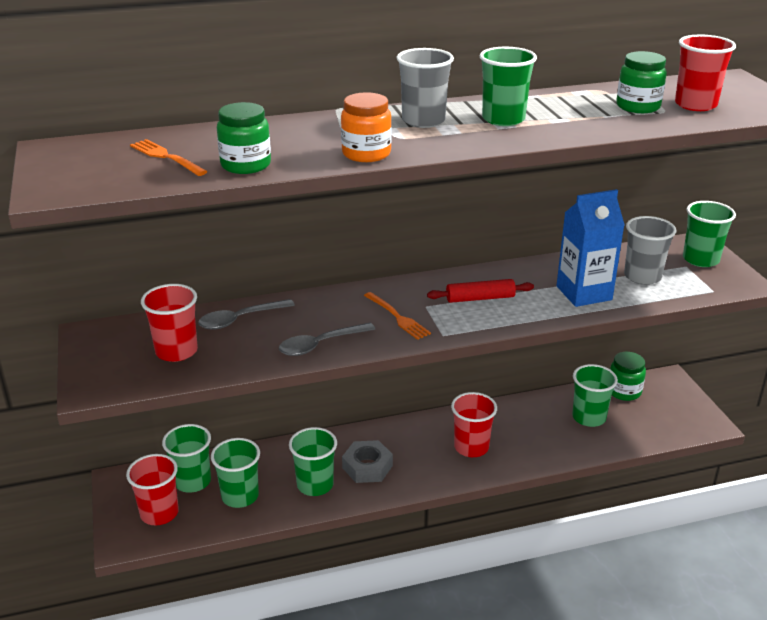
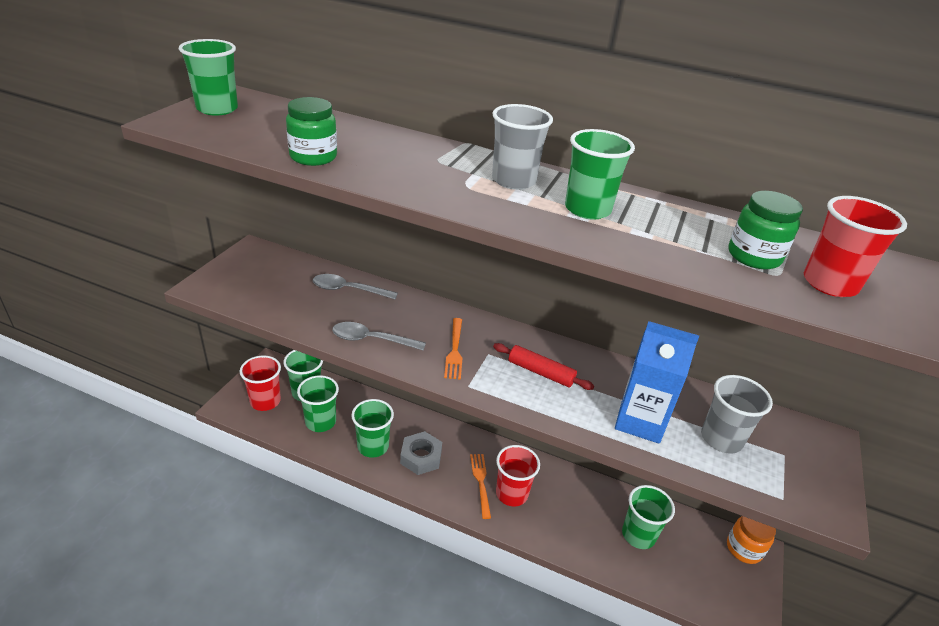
camera: 35 degrees right, 5 degrees up
orange fork [130,139,208,176] -> orange fork moved to [470,454,491,519]
red cup [141,284,198,362] -> none
orange jar [341,92,392,162] -> orange jar moved to [727,516,776,564]
green jar [610,352,646,401] -> none
green cup [683,201,736,267] -> green cup moved to [179,39,238,116]

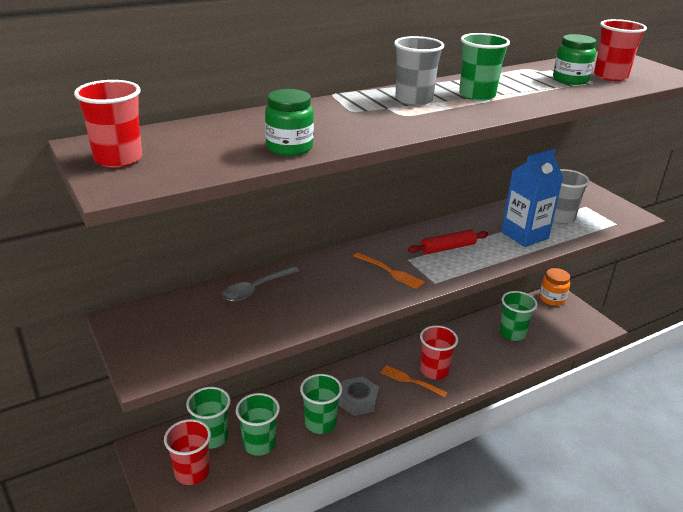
camera: 50 degrees left, 5 degrees down
green cup [179,39,238,116] -> red cup [74,80,142,167]
grey spoon [332,322,426,351] -> none

